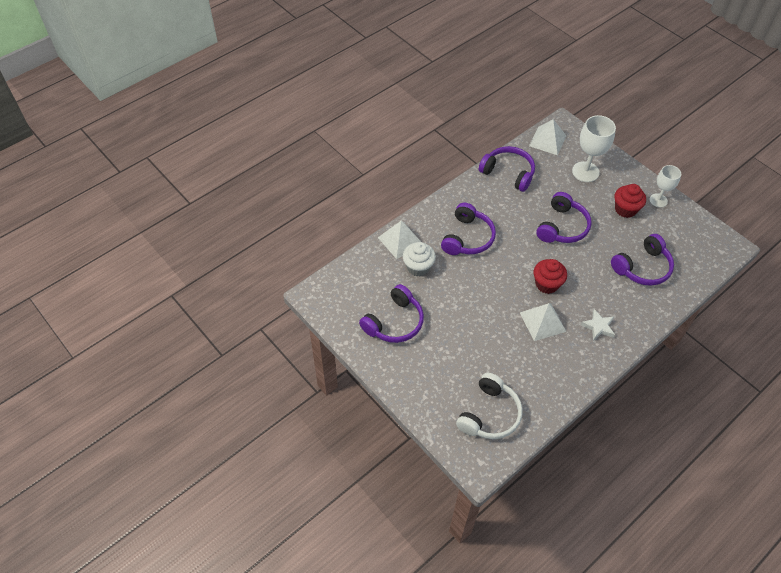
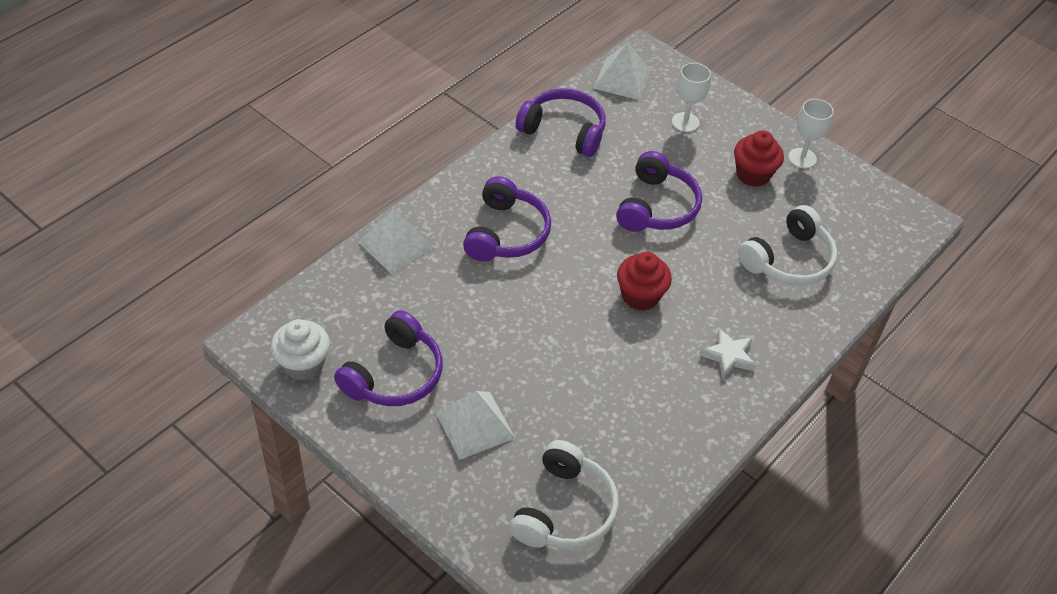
camera: 10 degrees left, 5 degrees down
white cupcake [403,242,436,276] -> white cupcake moved to [271,319,330,381]
white pyramid [520,303,566,341] -> white pyramid moved to [435,391,515,460]
white goblet [572,115,616,182] -> white goblet [672,63,711,132], size x0.64
purple headphones [611,234,674,286] -> white headphones [738,205,837,286]

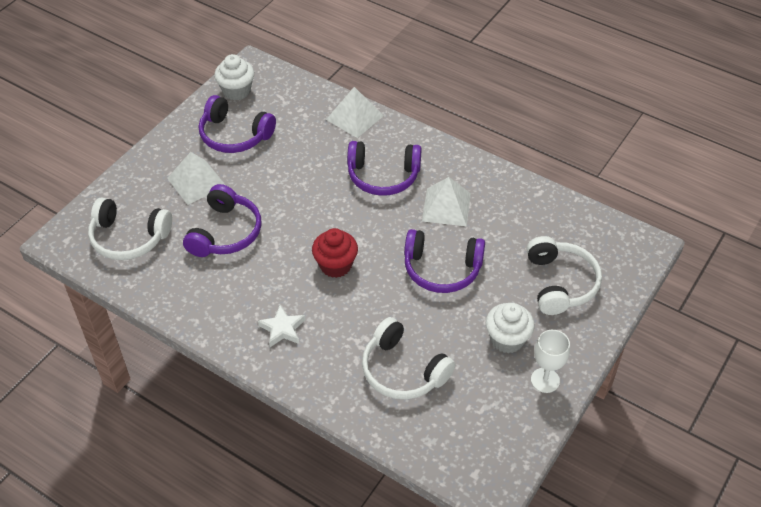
camera: 85 degrees right, 0 degrees up
purple headphones [516,88,606,157] -> purple headphones moved to [183,184,261,257]
white pyramid [593,42,651,100] -> white pyramid moved to [422,177,471,226]
white goblet [672,63,711,132] -> white headphones [527,236,602,315]
red cupcake [734,131,784,187] -> white cupcake [486,303,535,353]

